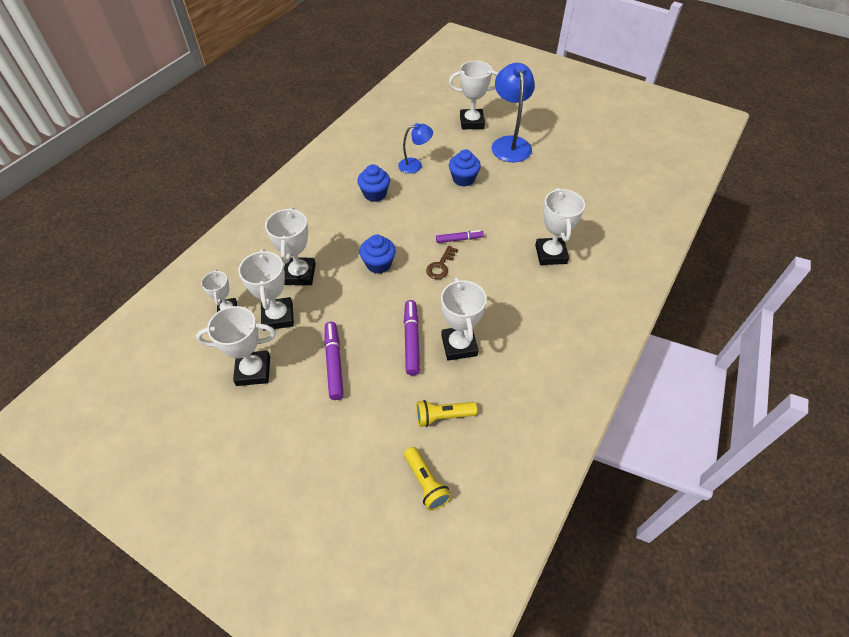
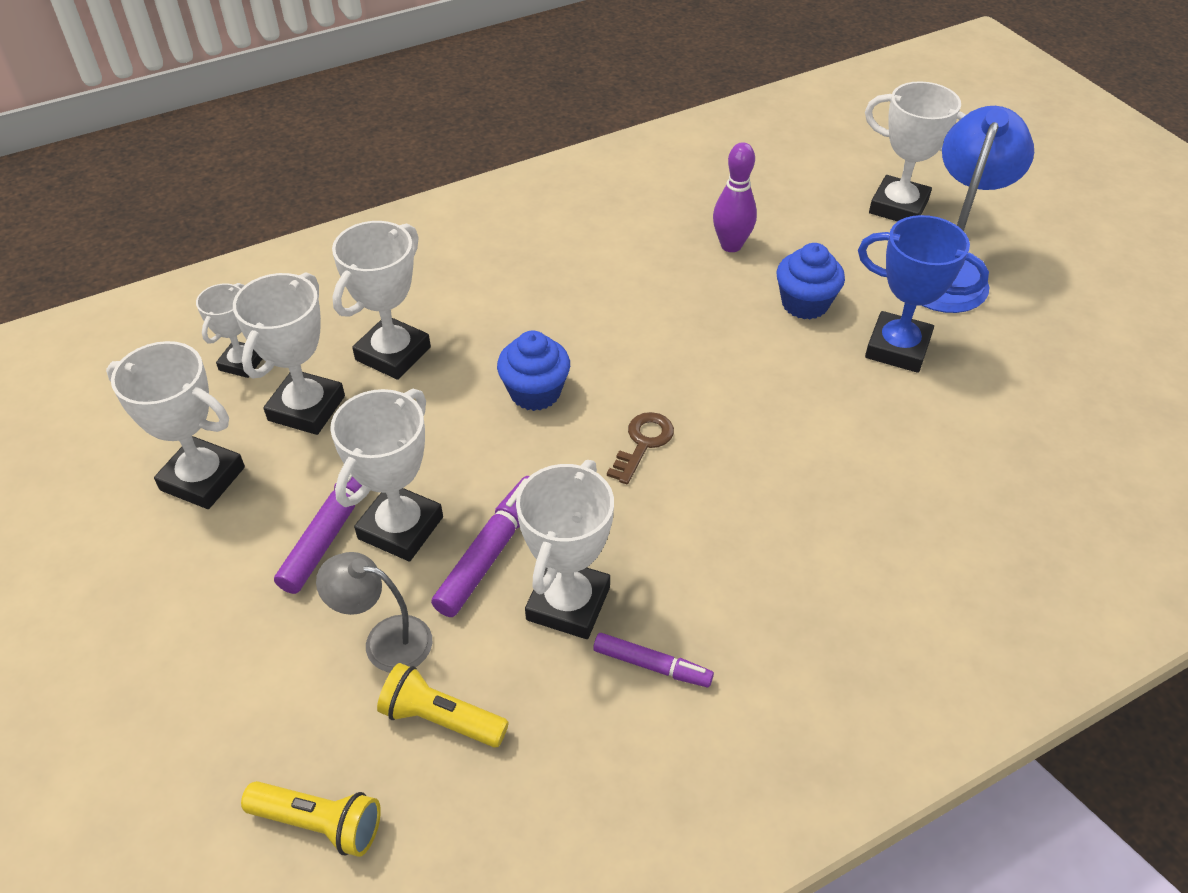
camera: 30 degrees right, 5 degrees down
blue cupcake [357,164,390,202] -> none
blue lamp [398,123,433,174] -> purple bowling pin [713,142,757,252]
yellow flashlight [404,447,451,511] -> yellow flashlight turned 75 degrees counterclockwise [241,781,381,857]
brown key [426,246,458,279] -> brown key turned 150 degrees clockwise [607,412,674,485]
purple marker [436,230,484,243] -> purple marker moved to [593,633,714,687]
white trophy [535,188,585,265] -> white trophy moved to [330,389,443,561]
none -> grey lamp [316,552,432,672]
none -> blue trophy [858,215,989,373]

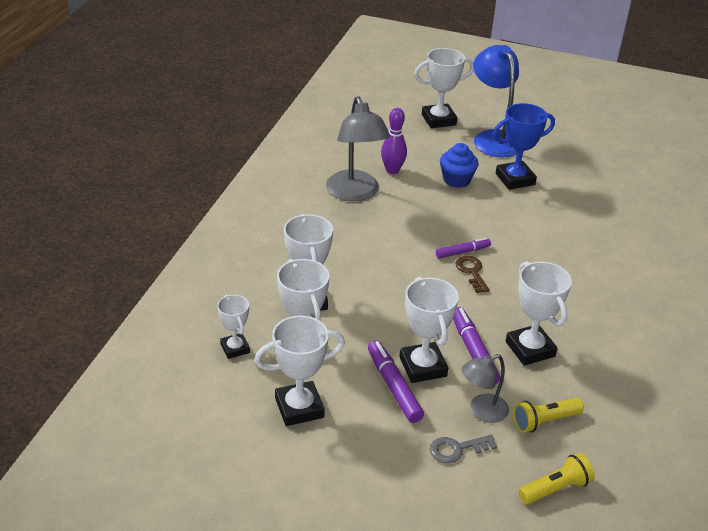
camera: 45 degrees left, 10 degrees down
blue cupcake [497,331,570,411] -> none
purple marker [593,633,714,687] -> purple marker moved to [436,238,491,258]
none -> grey lamp [326,96,390,201]
none -> grey key [430,435,497,463]

